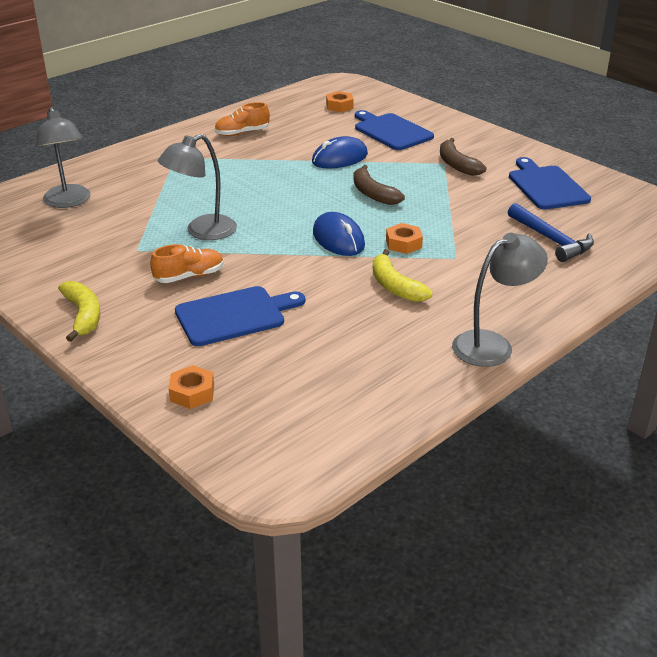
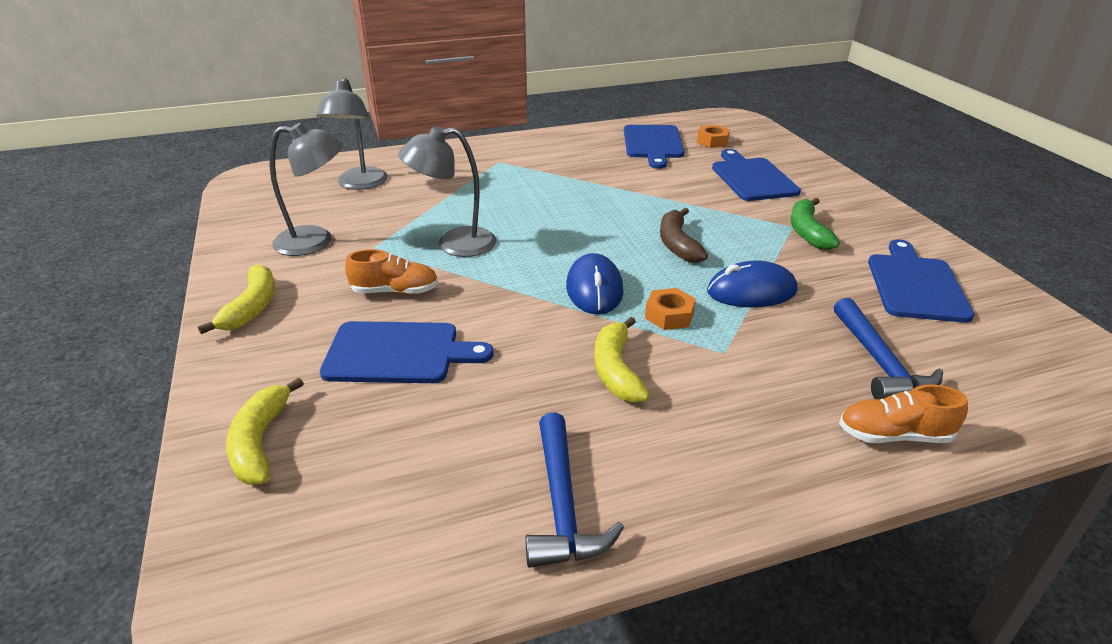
camera: 25 degrees right, 0 degrees up
orange nut [169,365,214,409] -> yellow banana [226,377,304,485]
orange shoe [215,102,270,136] -> orange shoe moved to [839,385,968,443]
blue mouse [312,136,368,169] -> blue mouse moved to [707,261,798,307]
brown banana [440,138,487,176] -> green banana [791,198,840,250]
grey lamp [452,233,548,367] -> grey lamp moved to [269,123,343,256]
none -> blue hammer [525,412,624,568]
none -> blue cutting board [624,125,685,169]

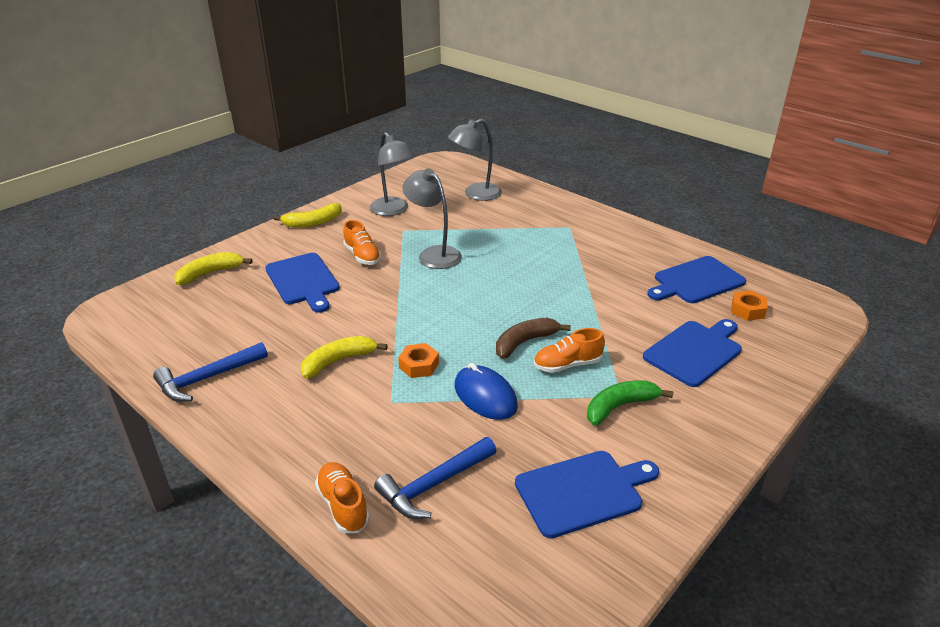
camera: 60 degrees right, 0 degrees up
blue mouse [566,253,624,314] -> none
none -> orange shoe [534,328,605,373]

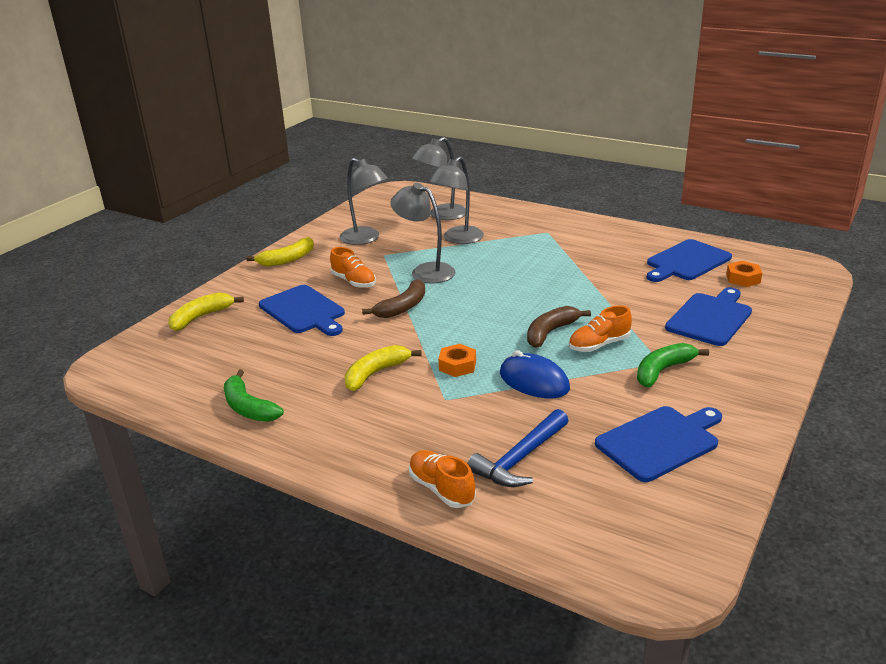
camera: 10 degrees left, 5 degrees down
blue hammer [153,342,268,402] -> green banana [224,370,284,422]
none -> brown banana [362,279,425,318]
none -> grey lamp [429,157,484,244]

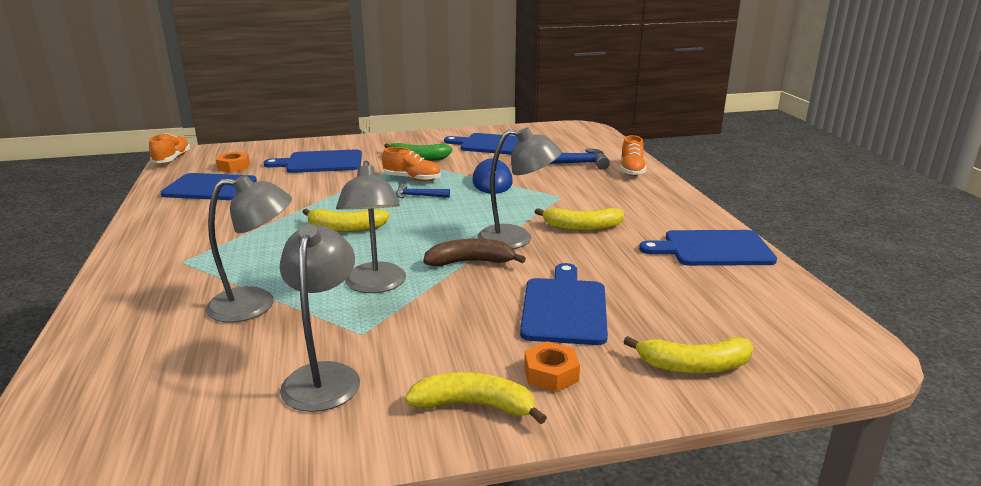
camera: 135 degrees left, 5 degrees down
green banana [224,370,284,422] -> blue cutting board [639,230,777,266]
orange shoe [330,247,376,288] -> orange shoe moved to [149,133,190,163]
grey lamp [412,137,466,220] -> grey lamp moved to [477,128,561,249]
orange nut [438,344,476,377] -> orange nut moved to [524,341,580,392]
brown banana [527,306,591,348] -> blue hammer [396,183,450,199]
none -> yellow banana [303,209,390,232]

